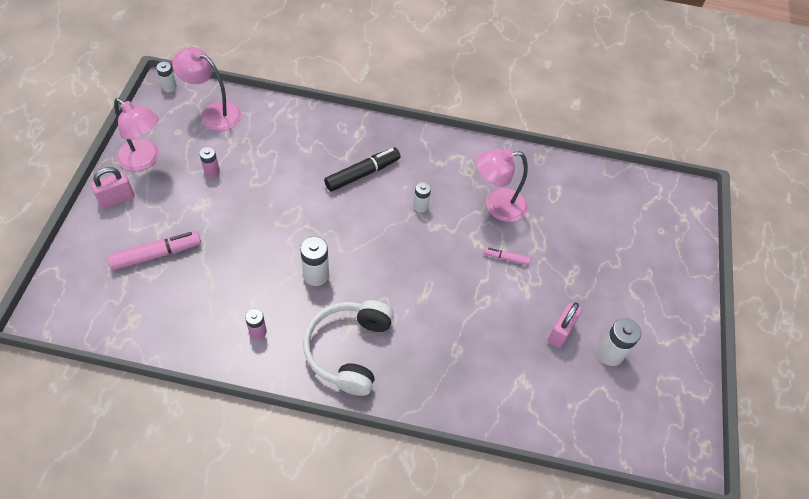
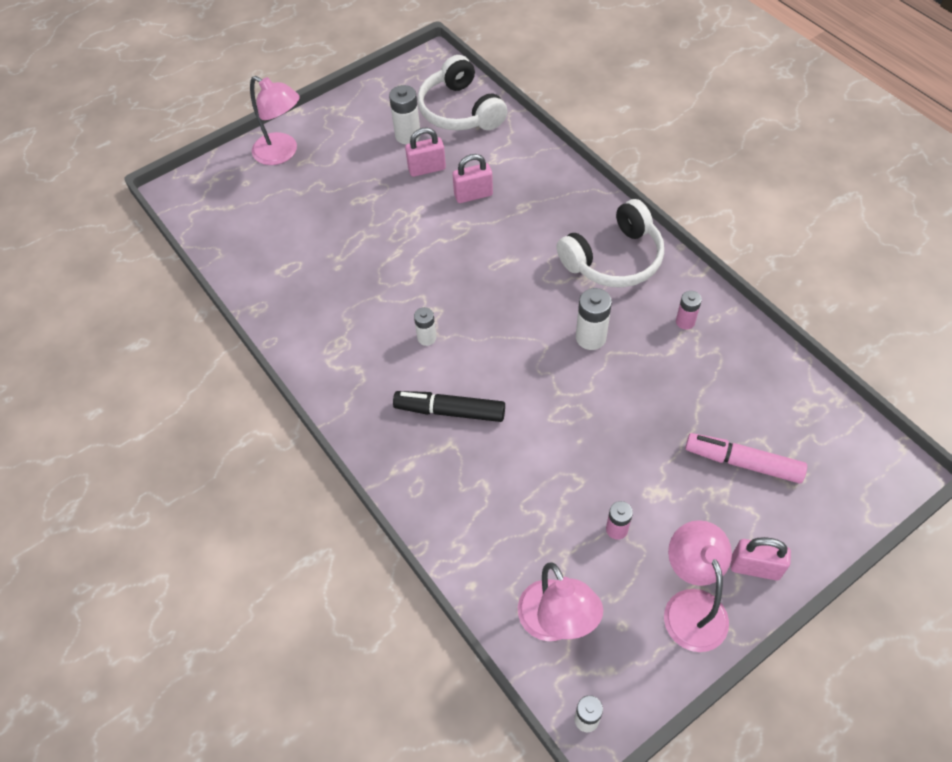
camera: 130 degrees left, 0 degrees up
pink lamp [476,149,528,222] -> pink lamp moved to [250,76,300,165]
pink marker [484,247,530,265] -> none
none -> white headphones [417,55,508,131]
none -> pink padlock [452,154,493,203]

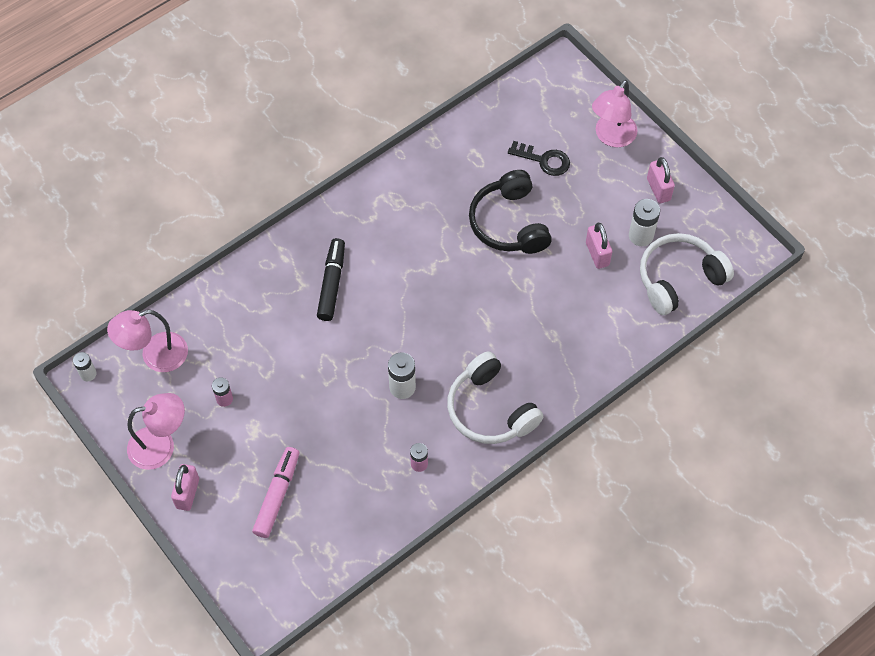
camera: 85 degrees right, 5 degrees up
white battery [414,307,437,346] -> none
pink padlock [452,154,493,203] -> pink padlock moved to [647,157,675,203]
none -> black headphones [469,170,552,254]
none -> black key [508,141,570,176]

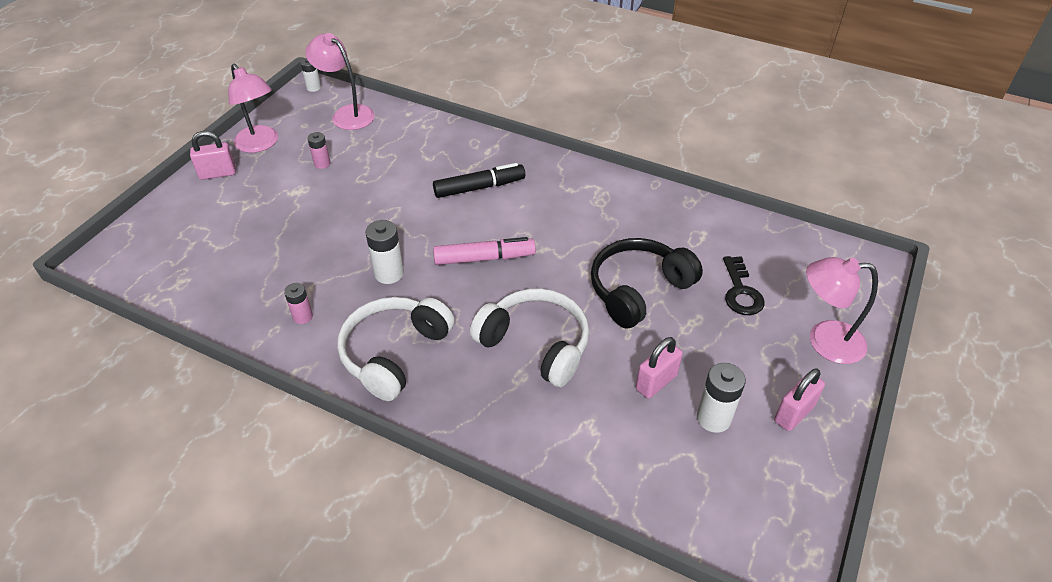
camera: 65 degrees right, 15 degrees down
pink marker [252,447,299,538] -> pink marker moved to [433,237,536,265]
white headphones [640,233,734,315] -> white headphones moved to [470,288,589,387]

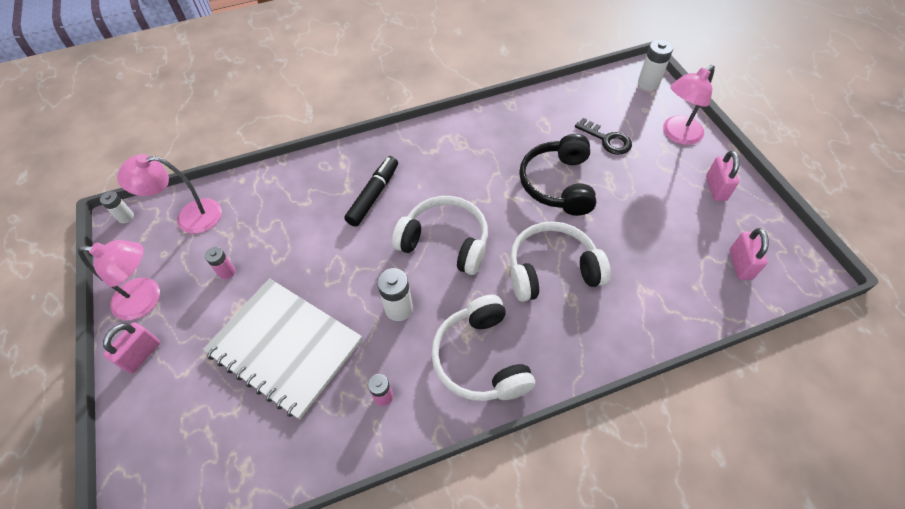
camera: 45 degrees left, 10 degrees up
pink marker [433,237,536,265] -> white headphones [392,196,488,275]
pink padlock [636,337,683,399] -> pink padlock moved to [729,228,769,280]
white battery [697,363,746,433] -> white battery moved to [638,39,673,91]
none -> white notebook [203,278,362,419]

